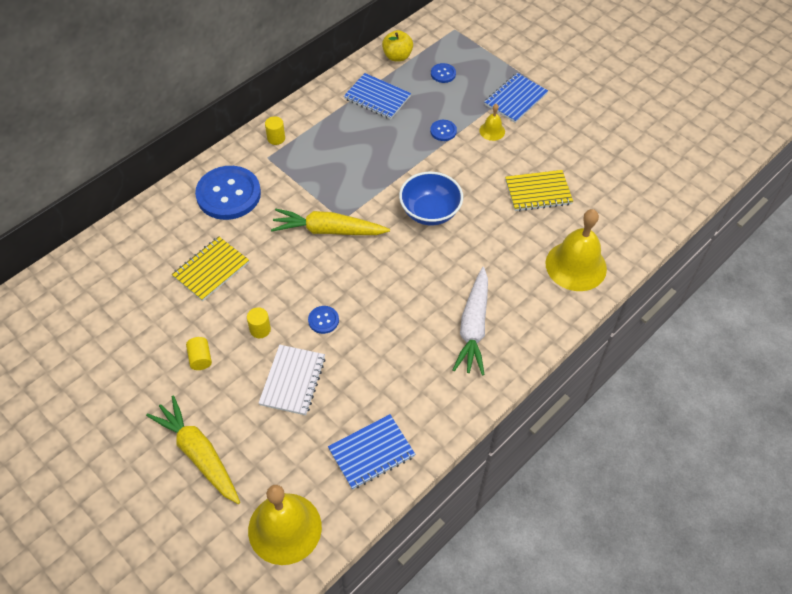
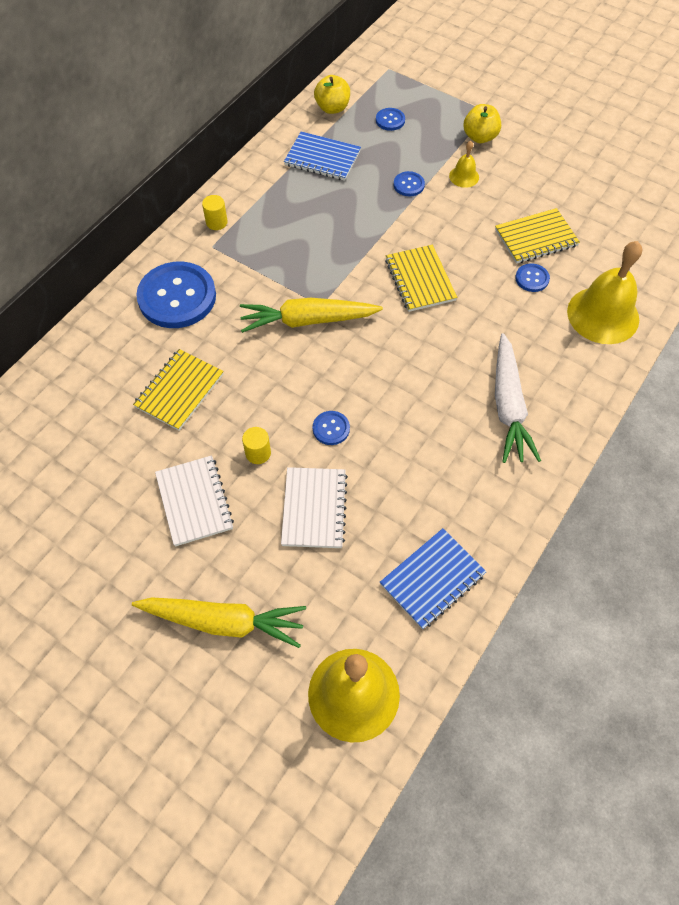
camera: 10 degrees left, 5 degrees up
yellow carrot [146,396,240,504] -> yellow carrot turned 150 degrees clockwise [132,598,306,648]
yellow cylinder [186,337,212,370] -> white notebook [155,455,234,547]
blue bowl [399,172,463,225] -> yellow notebook [385,245,457,312]
blue notebook [484,73,548,123] -> yellow apple [463,104,501,143]
none -> blue button [515,263,550,292]

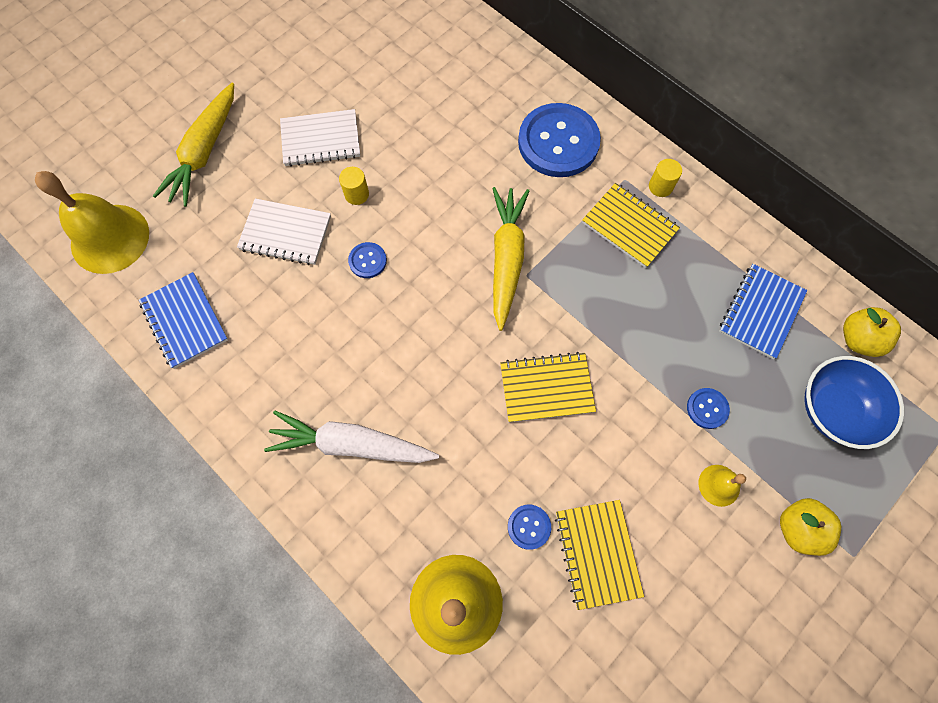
camera: 100 degrees right, 10 degrees up
yellow notebook [133,349,224,431] -> yellow notebook moved to [582,183,680,268]
blue button [376,108,405,131] -> blue bowl [804,356,904,449]

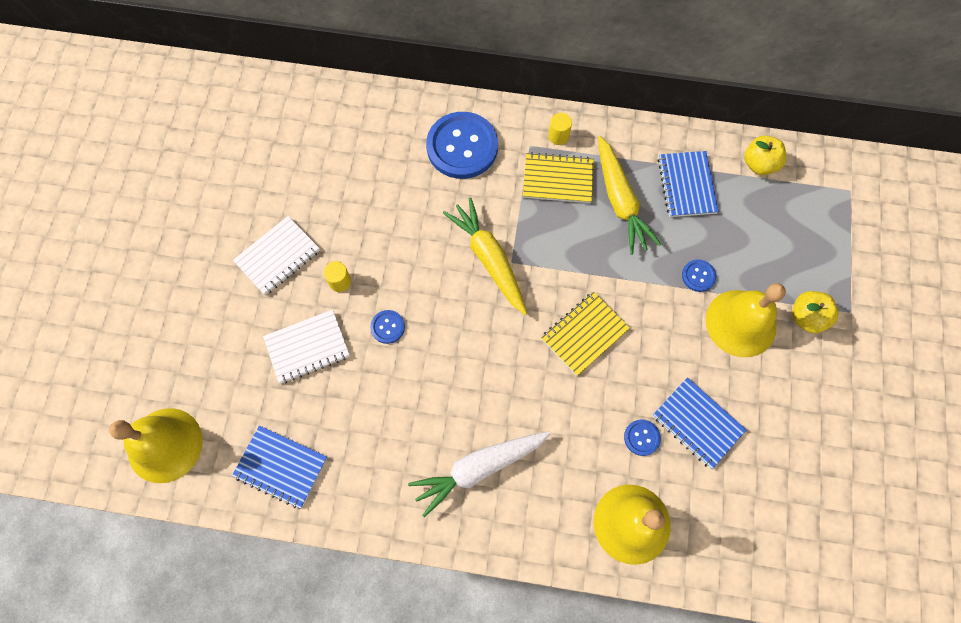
camera: 35 degrees left, 0 degrees up
yellow carrot [153,83,234,207] -> yellow carrot moved to [598,136,661,255]
yellow notebook [555,500,644,610] -> blue notebook [653,377,746,469]
yellow bell [698,465,746,507] -> yellow bell [706,283,786,357], size x2.13
blue bowl [804,356,904,449] -> none

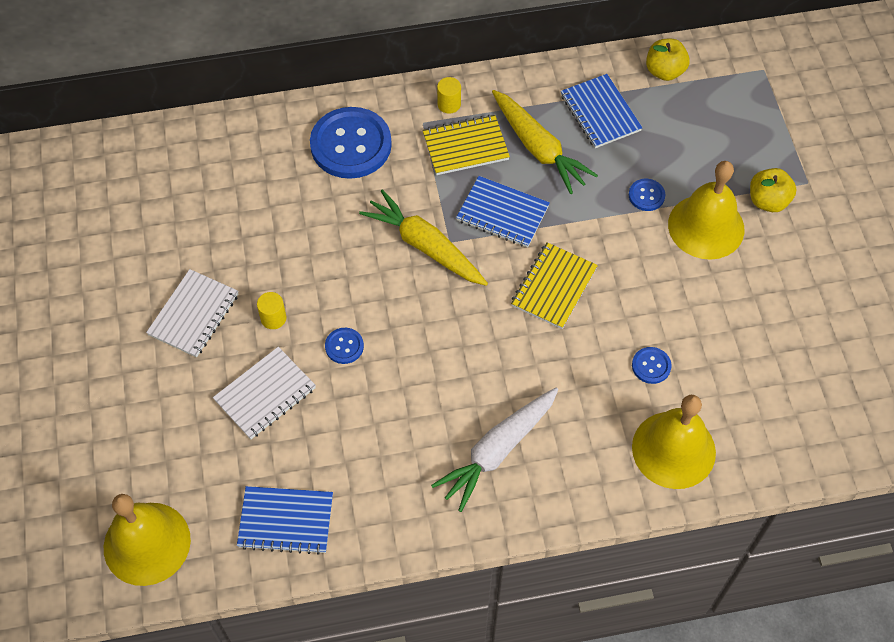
camera: 20 degrees left, 10 degrees down
blue notebook [653,377,746,469] -> blue notebook moved to [456,176,550,248]

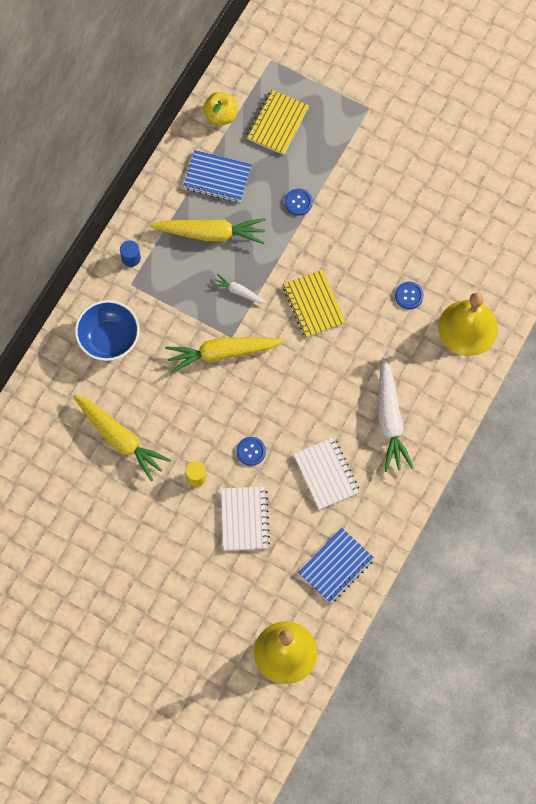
camera: 50 degrees left, 10 degrees up
white notebook [146,269,238,357] -> white notebook moved to [293,437,360,510]
blue button [310,107,392,179] -> blue bowl [75,300,140,361]
yellow notebook [423,115,510,175] -> yellow notebook moved to [246,90,309,155]
yellow cylinder [437,77,461,114] -> blue cylinder [120,240,141,267]
blue notebook [456,176,550,248] -> white carrot [212,274,266,303]
yellow bell [668,161,744,260] -> none
yellow apple [750,168,796,212] -> none
none -> yellow carrot [73,394,171,481]

